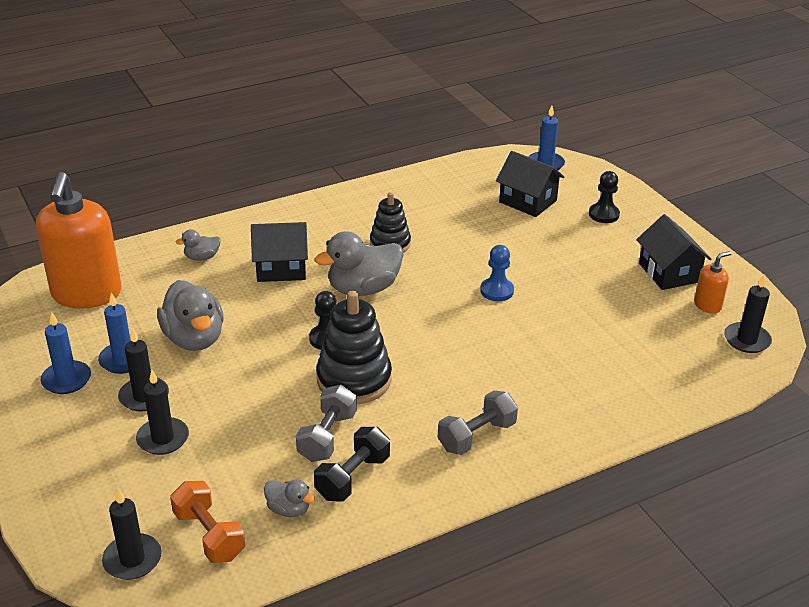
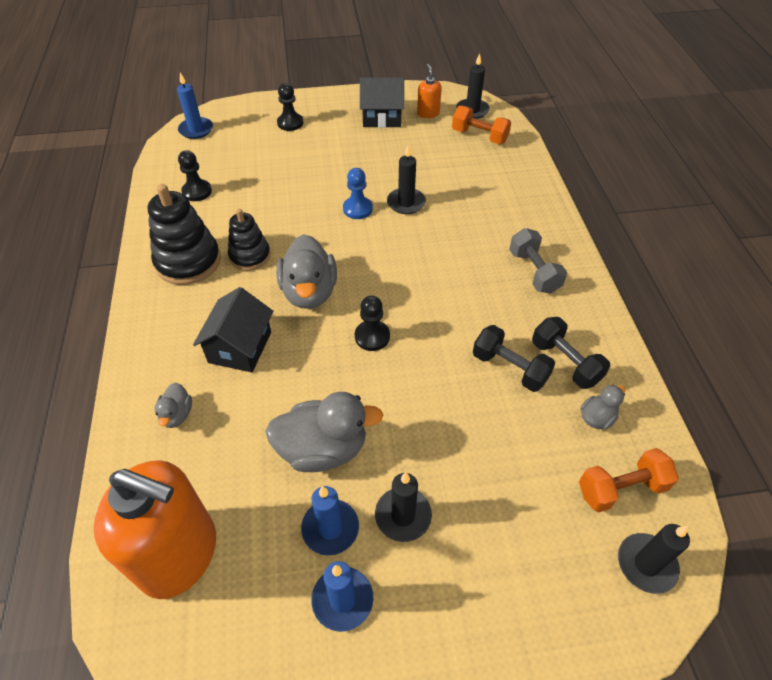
camera: 70 degrees left, 15 degrees up
black candle [136,370,189,455] -> black candle moved to [387,145,426,214]
grey dumbbell [296,385,357,462] -> black dumbbell [473,325,555,392]
black stacking toy [316,291,392,404] -> black stacking toy moved to [148,184,221,285]
black house [496,151,564,217] -> none
none -> black pawn [178,150,212,201]
none -> orange dumbbell [452,105,511,144]

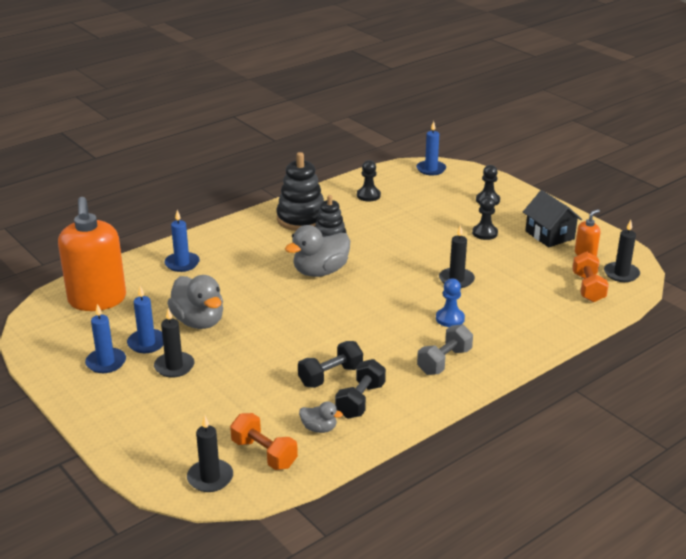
camera: 60 degrees right, 20 degrees down
grey duck [154,382,192,428] -> blue candle [164,210,200,272]
black house [193,287,274,372] -> none
blue pawn [343,168,373,219] -> blue pawn moved to [436,279,465,327]
black pawn [355,295,390,351] -> black pawn moved to [472,196,498,240]
black dumbbell [473,325,555,392] -> black dumbbell turned 45 degrees clockwise [298,341,363,388]

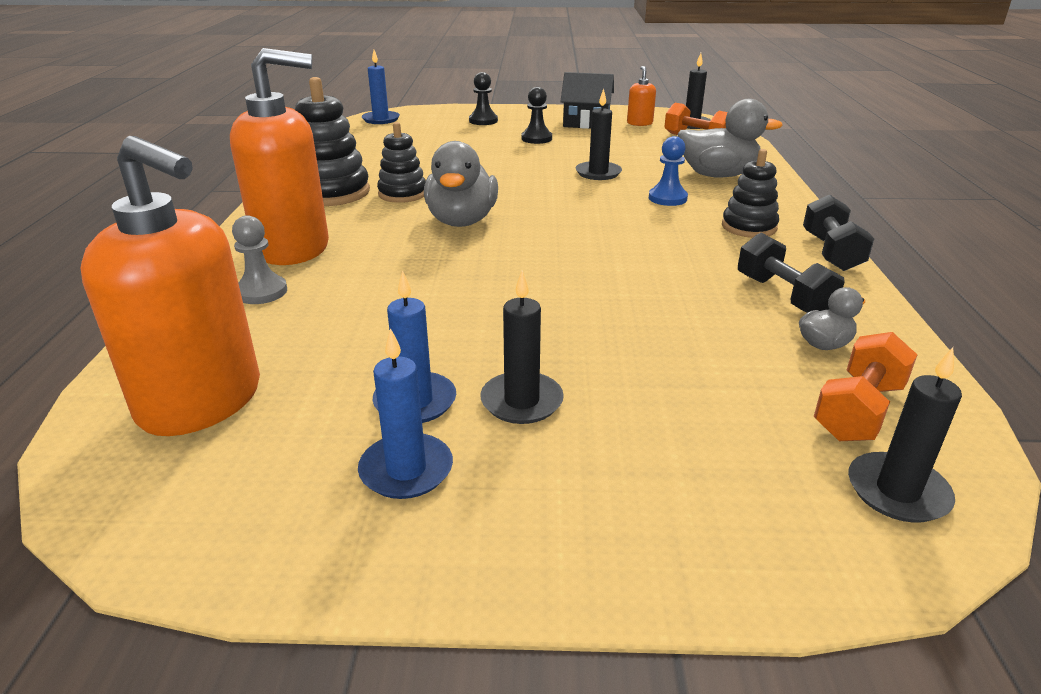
camera: 50 degrees left, 0 degrees up
blue candle [164,210,200,272] -> grey pawn [232,215,287,304]
grey duck [167,275,223,329] -> grey duck moved to [677,99,783,178]
orange dumbbell [230,413,298,470] -> orange dumbbell turned 45 degrees counterclockwise [814,332,917,441]
black dumbbell [298,341,363,388] -> black dumbbell moved to [803,195,874,271]
black pawn [357,160,381,201] -> none
grey dumbbell [417,324,473,375] -> black stacking toy [722,149,779,238]
none -> orange soap dispenser [230,48,329,265]

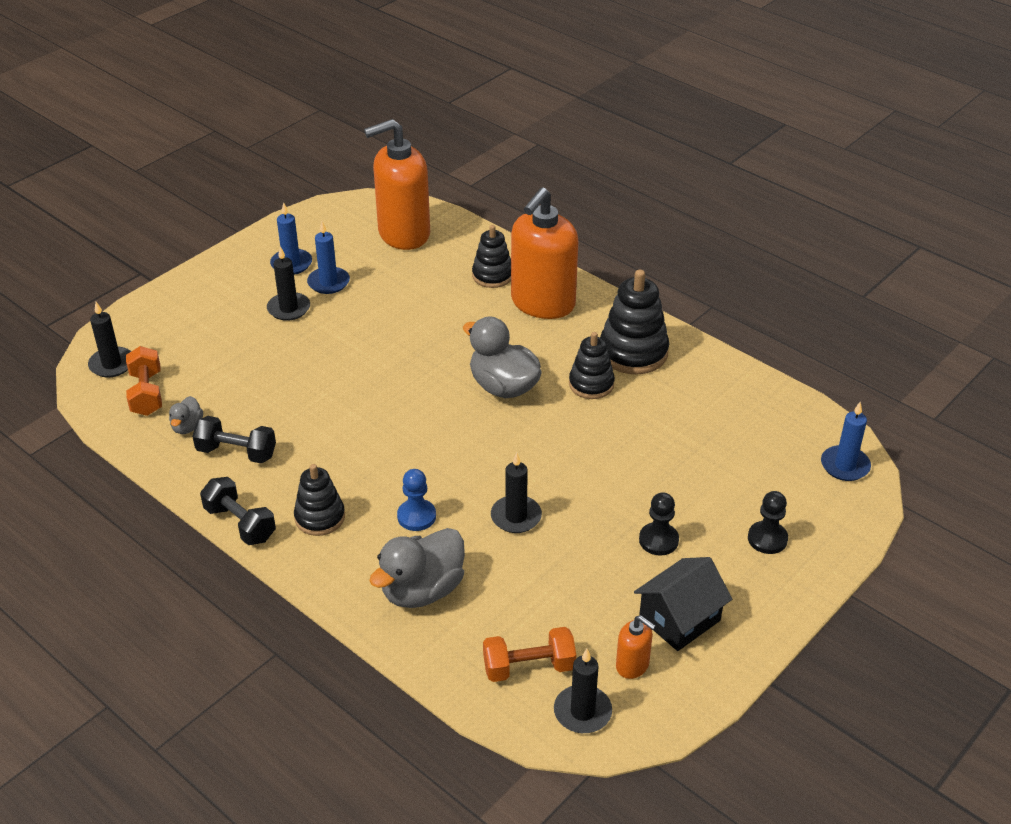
camera: 130 degrees right, 10 degrees up
grey pawn [232,215,287,304] -> black stacking toy [472,225,511,288]

